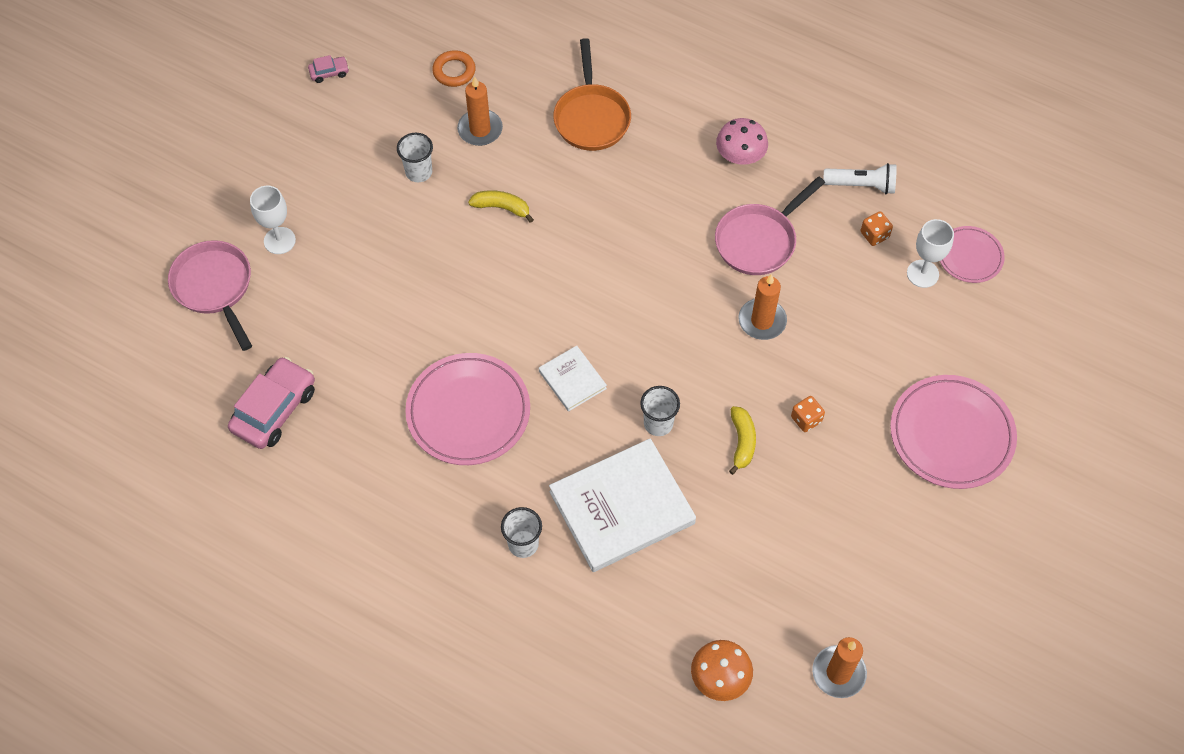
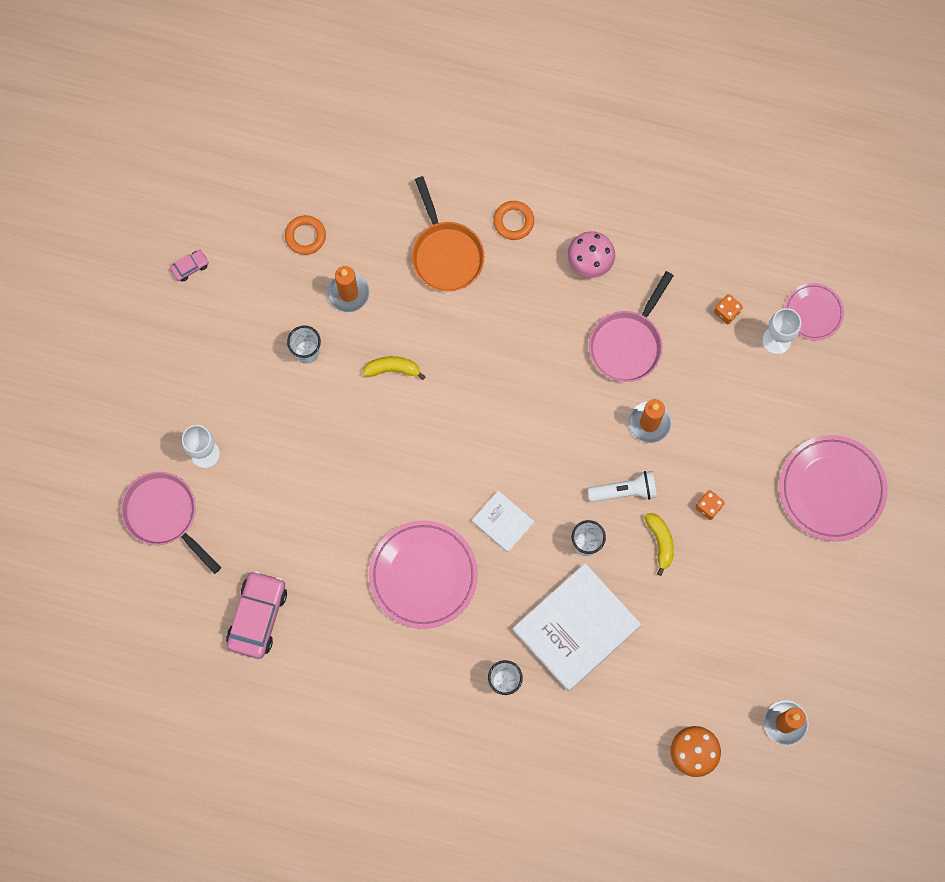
camera: 15 degrees left, 15 degrees up
white flashlight [823,163,897,194] -> white flashlight moved to [588,471,657,502]
none -> orange ring [493,201,534,240]

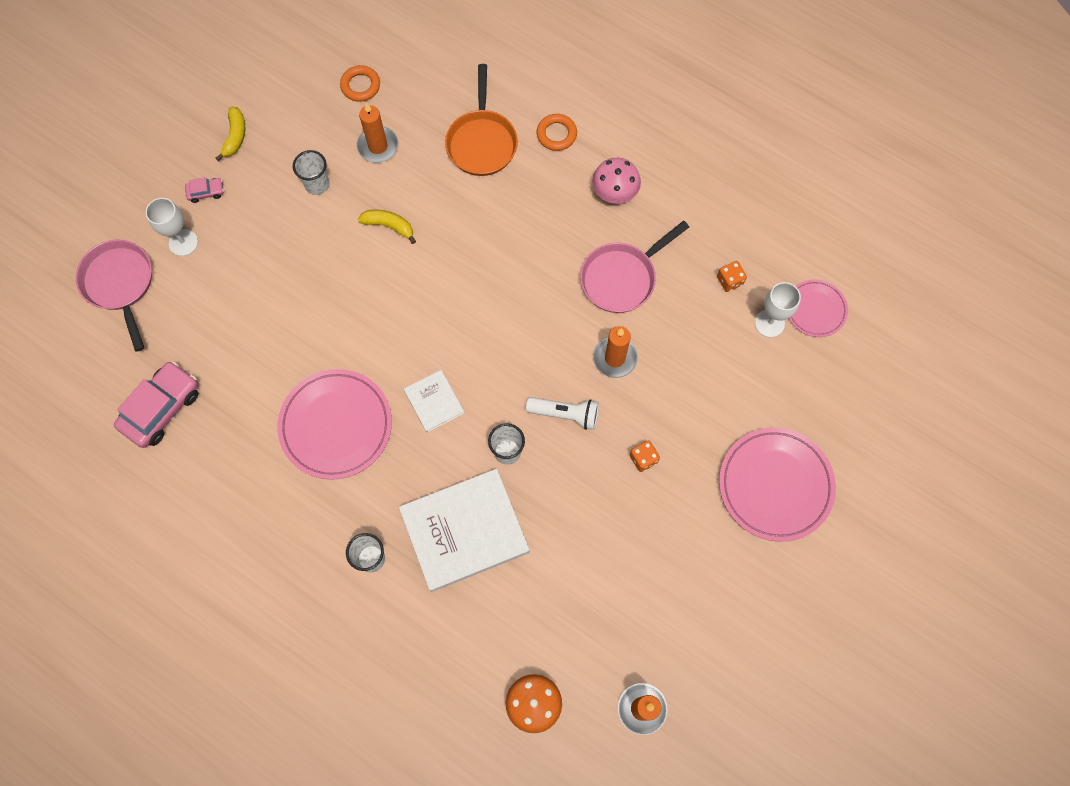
camera: 20 degrees right, 5 degrees down
pink car [170,250,209,282] -> pink car moved to [185,177,224,203]
yellow banana [644,513,674,576] -> yellow banana moved to [216,106,245,161]

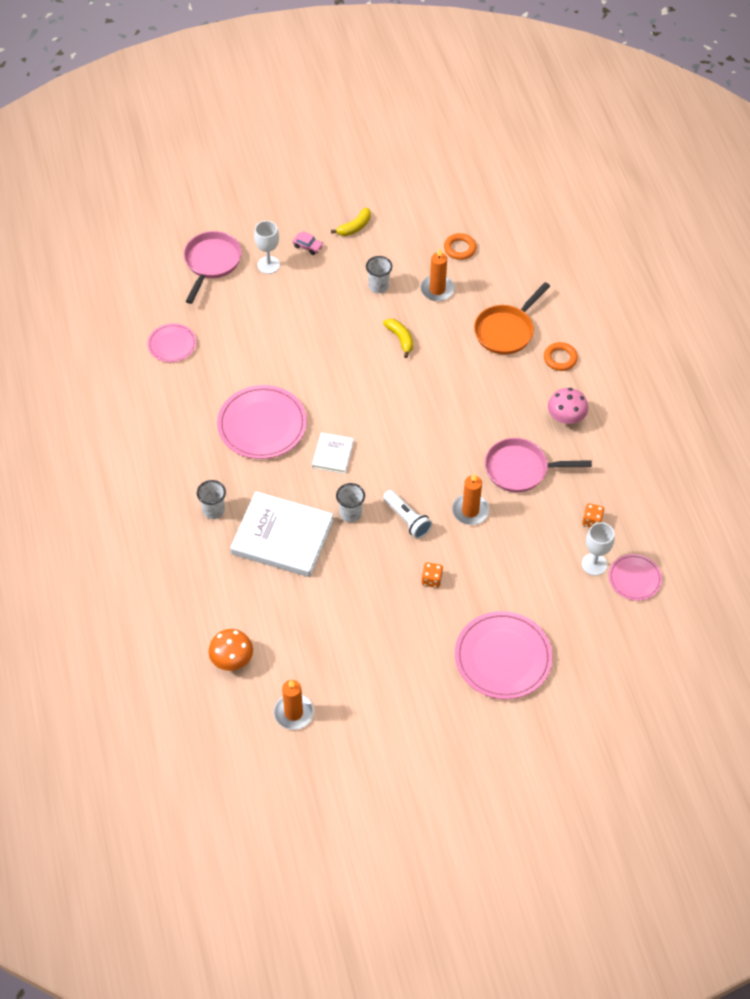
camera: 40 degrees right, 15 degrees down
pink car [114,361,199,448] -> pink plate [148,323,197,362]

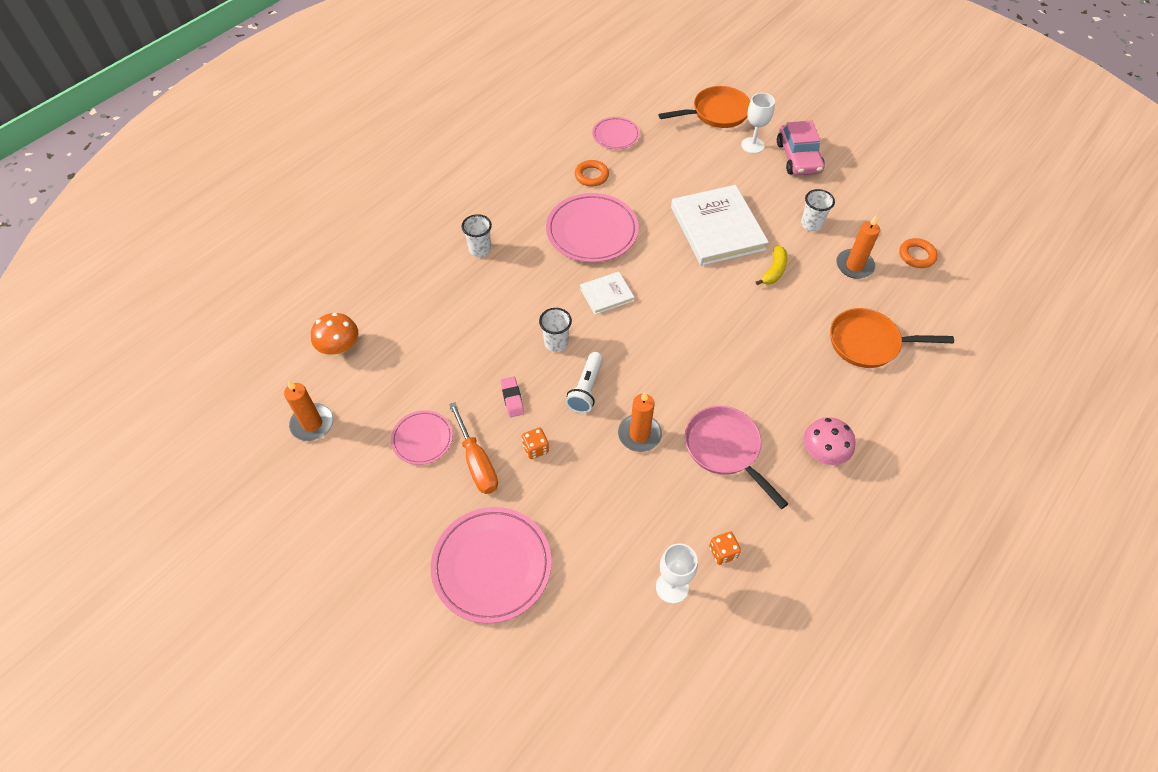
camera: 55 degrees right, 0 degrees up
pink pan [184,231,242,304] -> orange pan [658,86,750,128]
white book [230,491,334,577] -> white book moved to [671,185,769,266]
pink car [293,231,324,255] -> pink car [777,120,825,175], size x2.15
yellow banana [331,208,371,236] -> none
orange ring [544,342,578,371] -> orange ring moved to [575,160,609,186]
pink plate [609,554,662,601] -> pink plate moved to [391,410,453,465]
none -> orange screwdriver [449,402,498,494]
none -> pink eraser [500,376,524,417]

